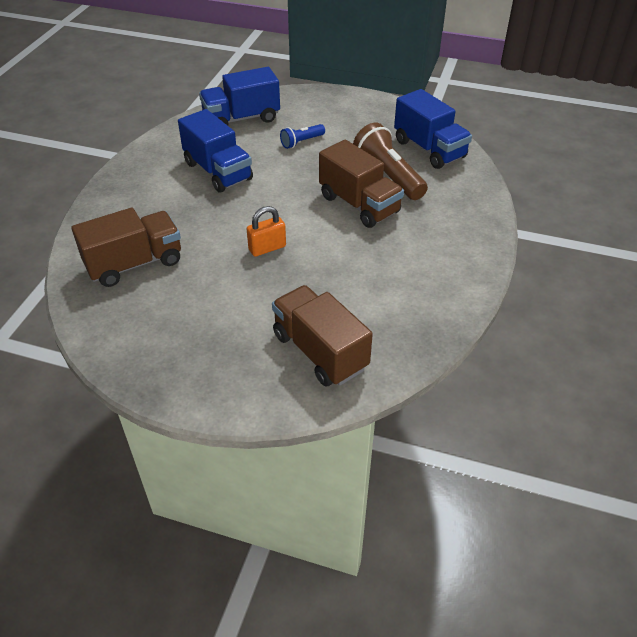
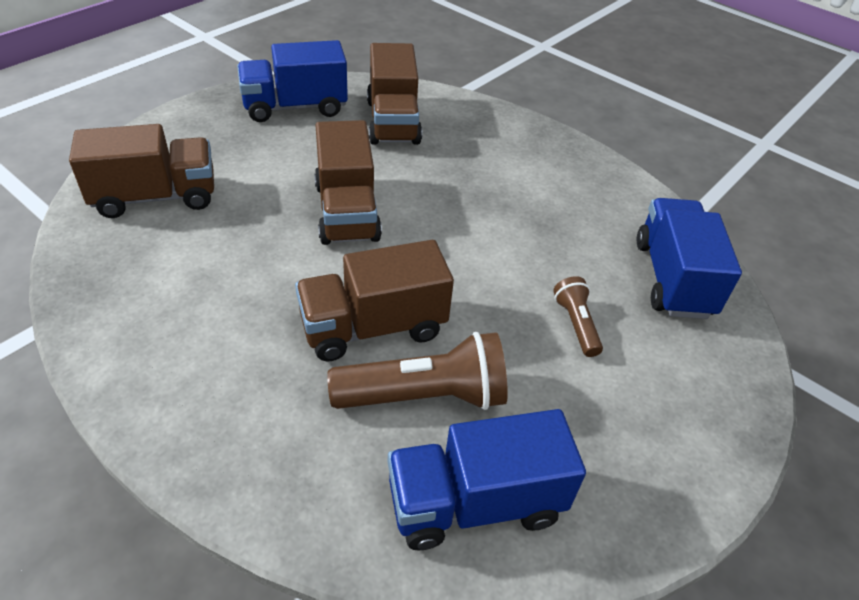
camera: 110 degrees right, 0 degrees up
blue truck [178,109,253,192] -> blue truck moved to [237,40,348,122]
orange padlock [247,206,286,257] -> brown truck [314,120,382,245]
blue flashlight [280,124,325,149] -> brown flashlight [553,276,603,357]

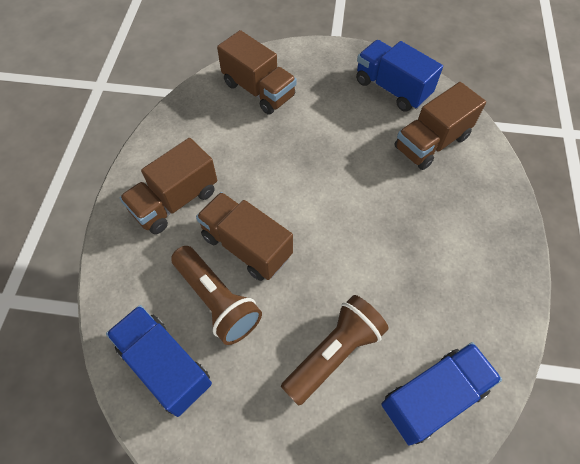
camera: 60 degrees right, 15 degrees up
brown truck [314,120,382,245] -> brown truck moved to [119,138,217,234]
brown flashlight [553,276,603,357] -> brown flashlight [281,295,389,406], size x1.88

